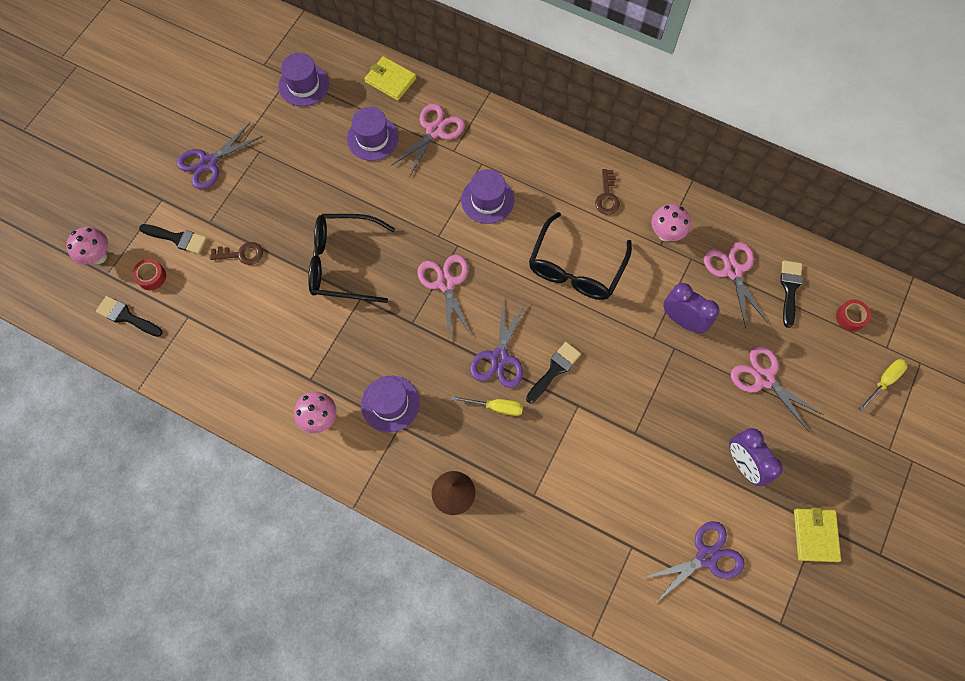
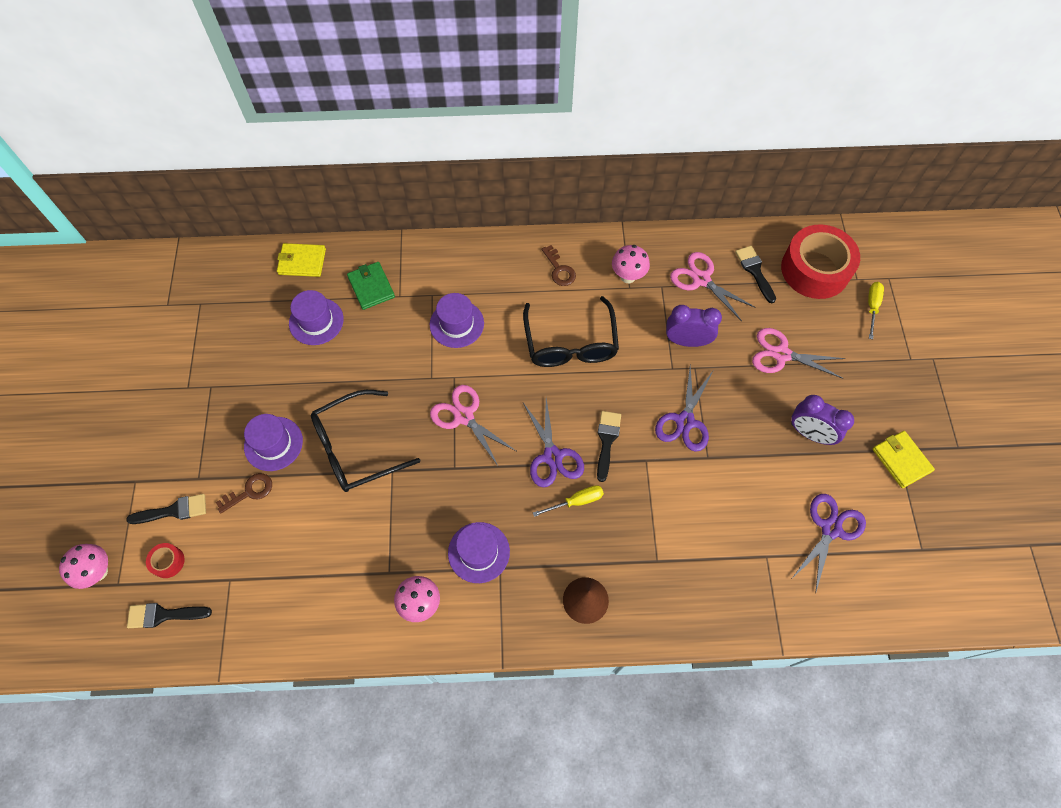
camera: 30 degrees left, 5 degrees down
purple scissors [177,123,262,189] -> purple scissors moved to [655,365,713,452]
purple hat [278,53,329,106] -> purple hat moved to [244,414,303,471]
pink scissors [391,104,465,177] -> green wallet [347,262,395,310]
red tape [836,300,871,331] -> red tape [781,224,860,299], size x2.48

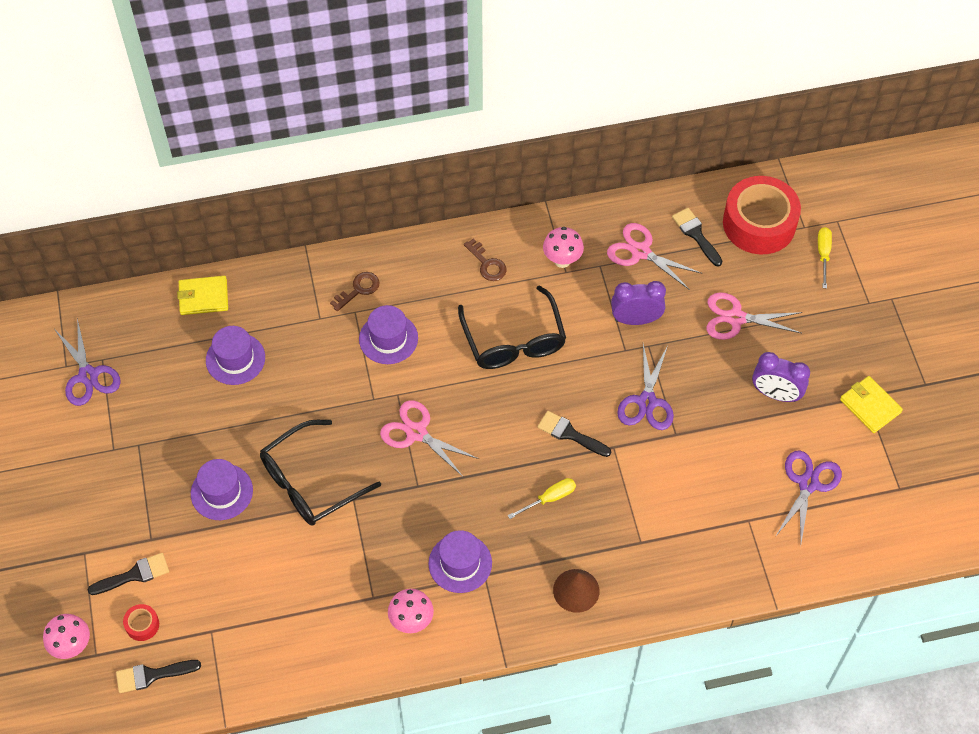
camera: 10 degrees left, 5 degrees down
brown key [216,473,272,513] -> brown key moved to [330,272,380,311]
green wallet [347,262,395,310] -> none
purple scissors [523,398,584,487] -> purple scissors moved to [55,318,121,406]
black brush [597,411,621,482] -> black brush turned 60 degrees counterclockwise [538,411,611,457]

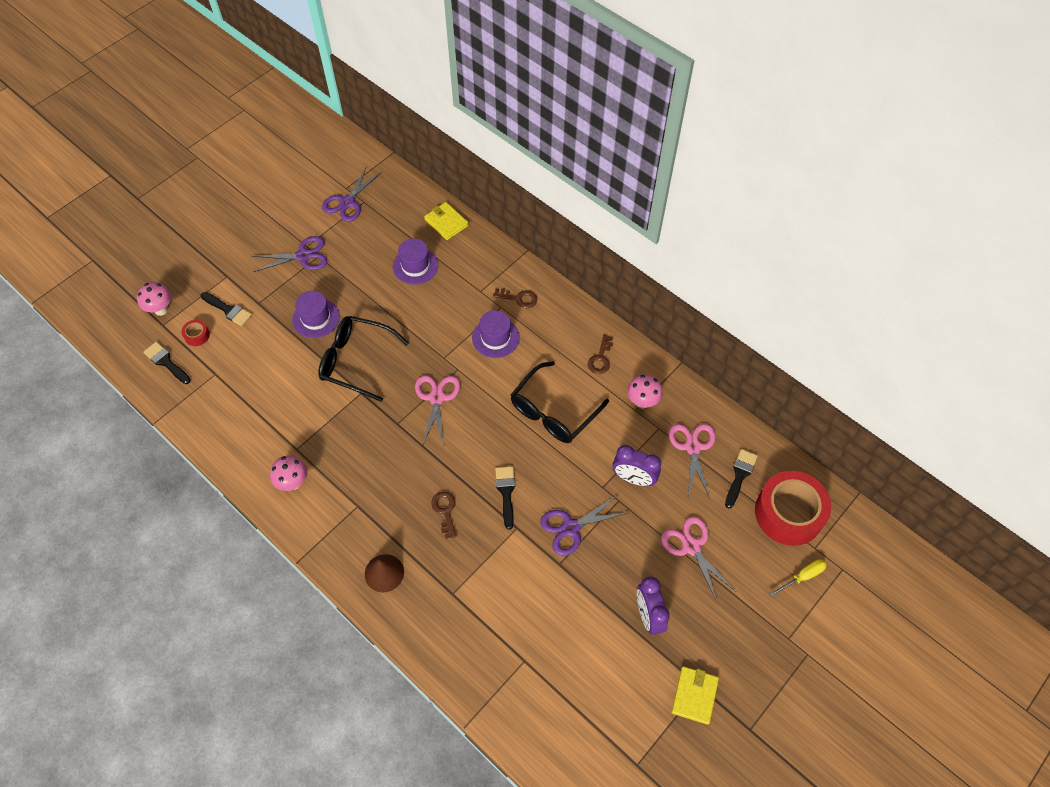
camera: 55 degrees right, 0 degrees up
purple hat [429,530,492,593] -> none
yellow screwdriver [508,478,576,519] -> brown key [431,491,457,539]
purple clock [611,281,666,325] -> purple clock turned 150 degrees clockwise [612,445,661,486]
purple scissors [775,450,842,543] -> purple scissors moved to [252,236,327,272]

